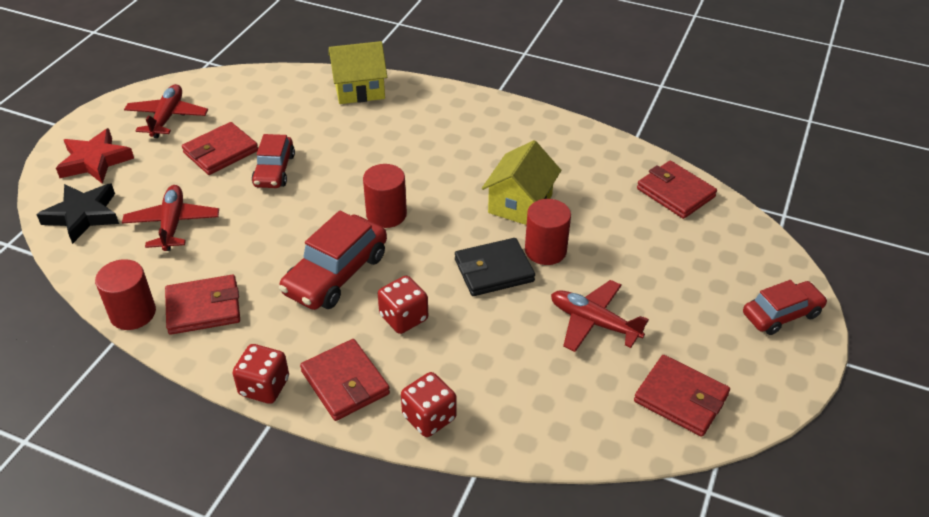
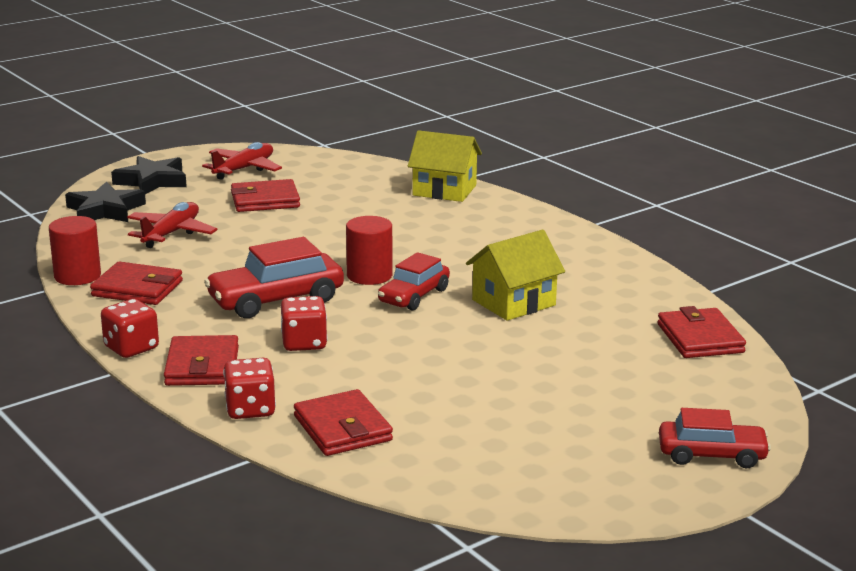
camera: 30 degrees right, 20 degrees down
red star [56,128,134,184] -> black star [111,156,187,194]
red car [252,134,295,188] -> red car moved to [378,252,450,310]
black wallet [455,238,535,296] -> none
red cylinder [525,199,571,265] -> none
red plane [551,280,649,352] -> none
red wallet [634,355,730,437] -> red wallet moved to [294,389,393,456]

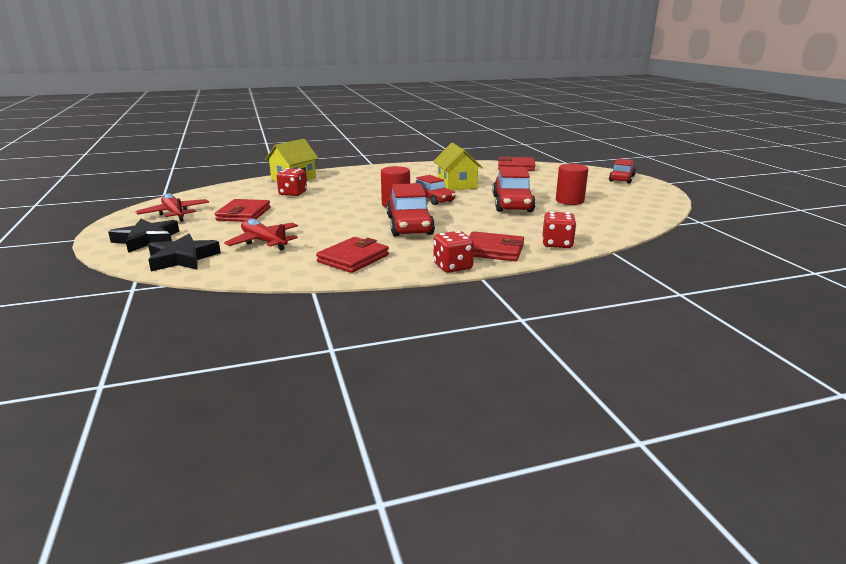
camera: 70 degrees left, 0 degrees up
red cylinder [49,216,101,285] -> red cylinder moved to [556,164,588,205]
red dice [281,296,328,351] -> red dice moved to [277,168,307,196]
red wallet [294,389,393,456] -> none
none -> red car [493,166,536,212]

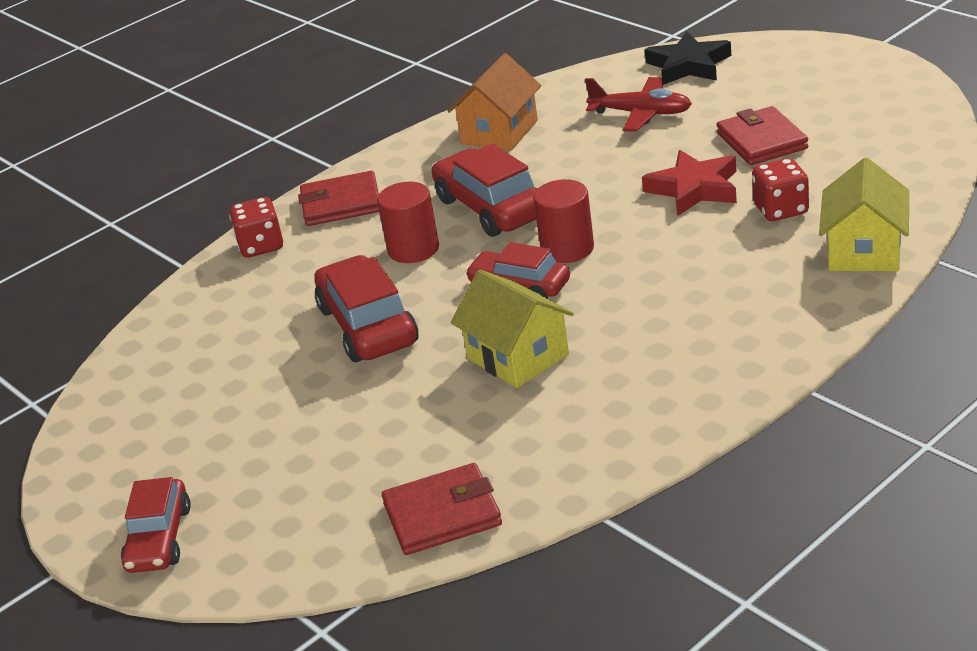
camera: 160 degrees right, 10 degrees up
black star [108,219,179,253] -> none
red plane [135,193,209,222] -> none
red wallet [316,237,389,273] -> orange house [448,53,541,150]
red dice [434,231,474,273] -> none
red cylinder [556,164,588,205] -> red cylinder moved to [377,182,439,263]
none -> red star [642,150,737,216]

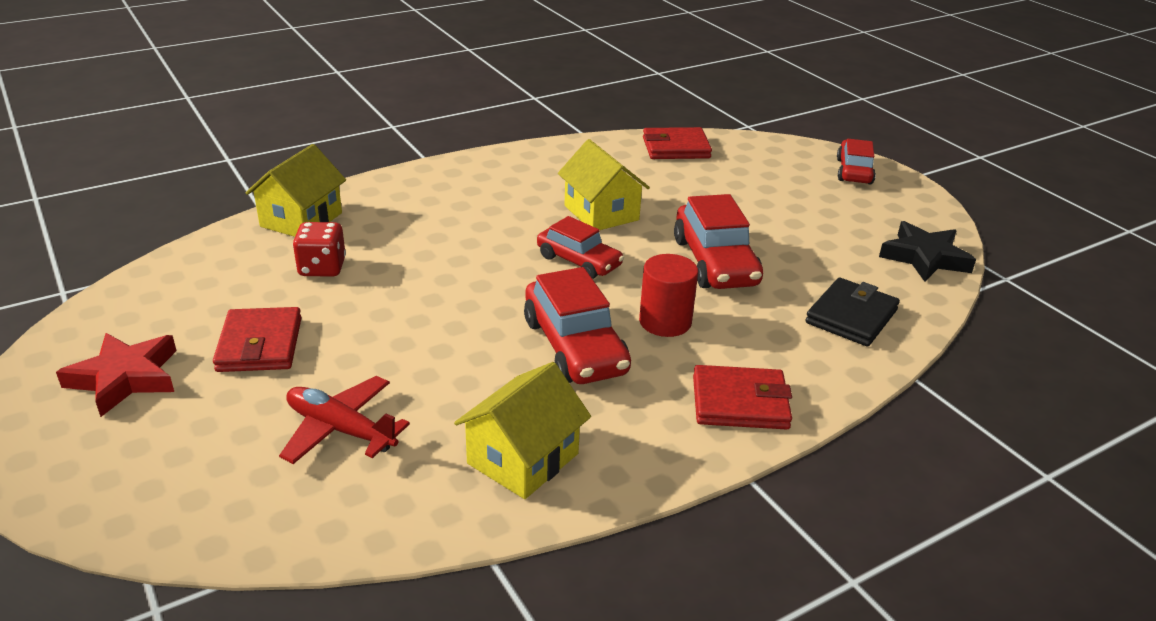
camera: 175 degrees left, 0 degrees up
red dice [229,197,283,258] -> none
orange house [448,53,541,150] -> yellow house [454,362,591,499]
red cylinder [534,179,594,263] -> none
red star [642,150,737,216] -> red star moved to [56,333,177,417]
black star [645,32,731,85] -> black star moved to [879,221,976,282]
none -> black wallet [805,278,900,347]

